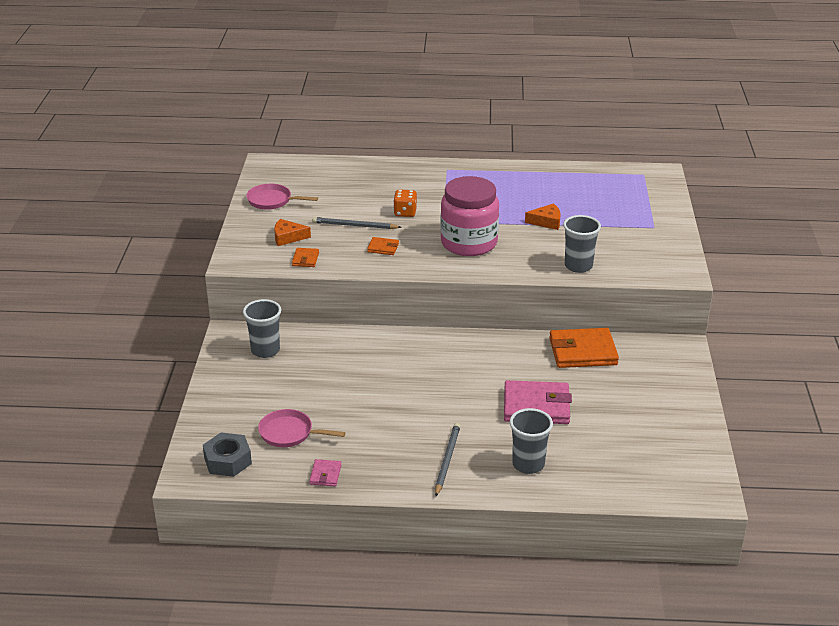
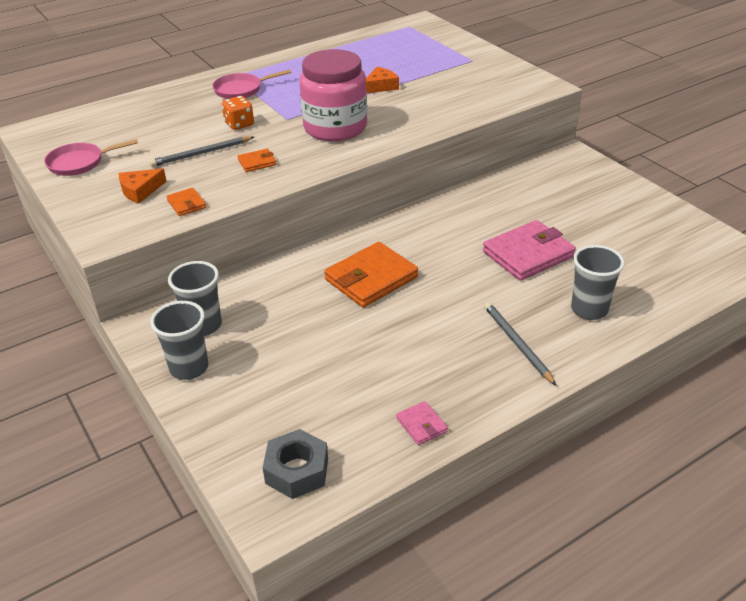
camera: 35 degrees left, 5 degrees up
pink pan [258,409,345,447] -> pink pan moved to [212,69,291,99]
orange wallet [549,328,619,368] -> orange wallet moved to [324,242,418,307]
grey cup [563,215,601,273] -> grey cup moved to [150,301,208,380]

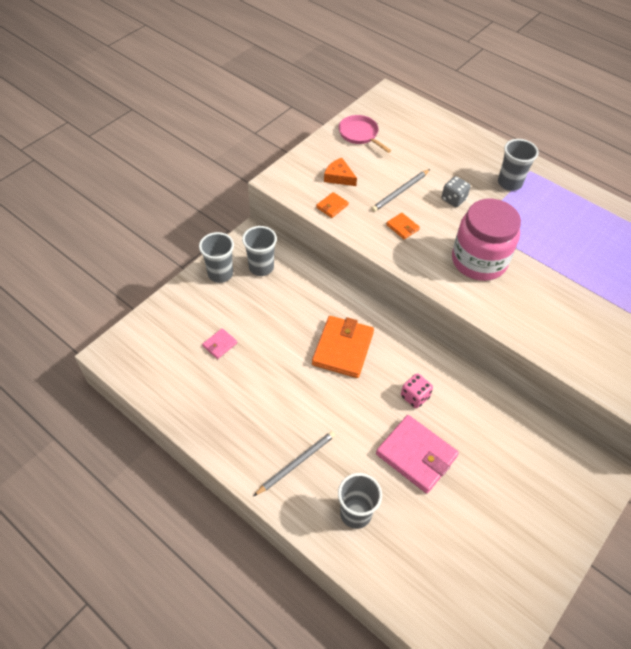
camera: 70 degrees right, 15 degrees up
grey pencil [150,136,254,167] -> grey pencil turned 90 degrees counterclockwise [371,169,430,212]
pink pan [212,69,291,99] -> grey cup [498,139,539,191]
orange dice [222,96,254,130] -> grey dice [441,176,471,207]
grey nut [263,429,328,499] -> none
orange wallet [324,242,418,307] -> orange wallet turned 75 degrees clockwise [312,316,374,378]
orange cheese [366,67,399,93] -> none
pink wallet [396,401,448,445] -> pink wallet moved to [202,328,237,359]
none -> pink dice [401,373,433,408]

